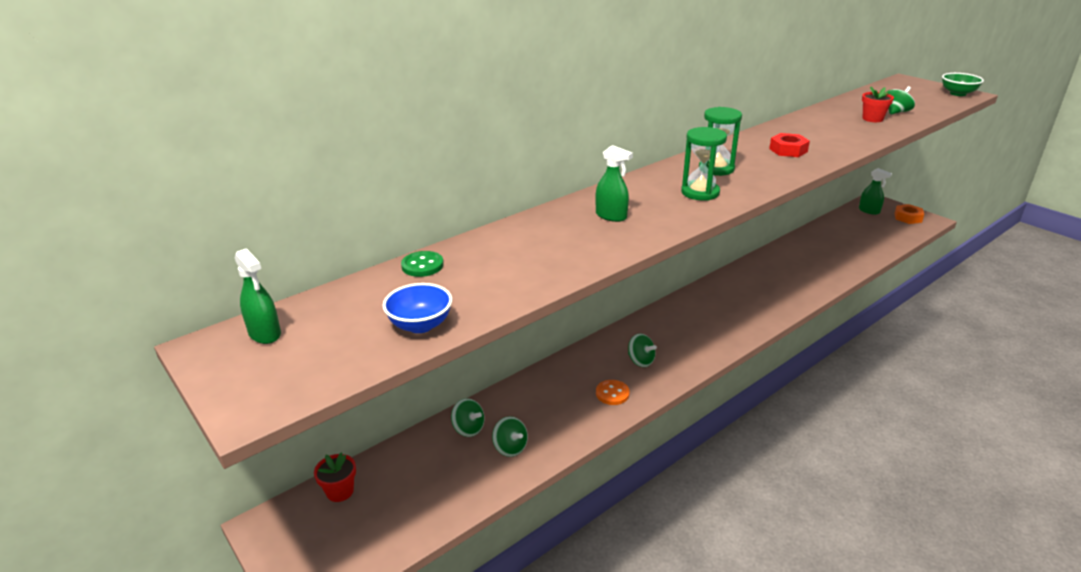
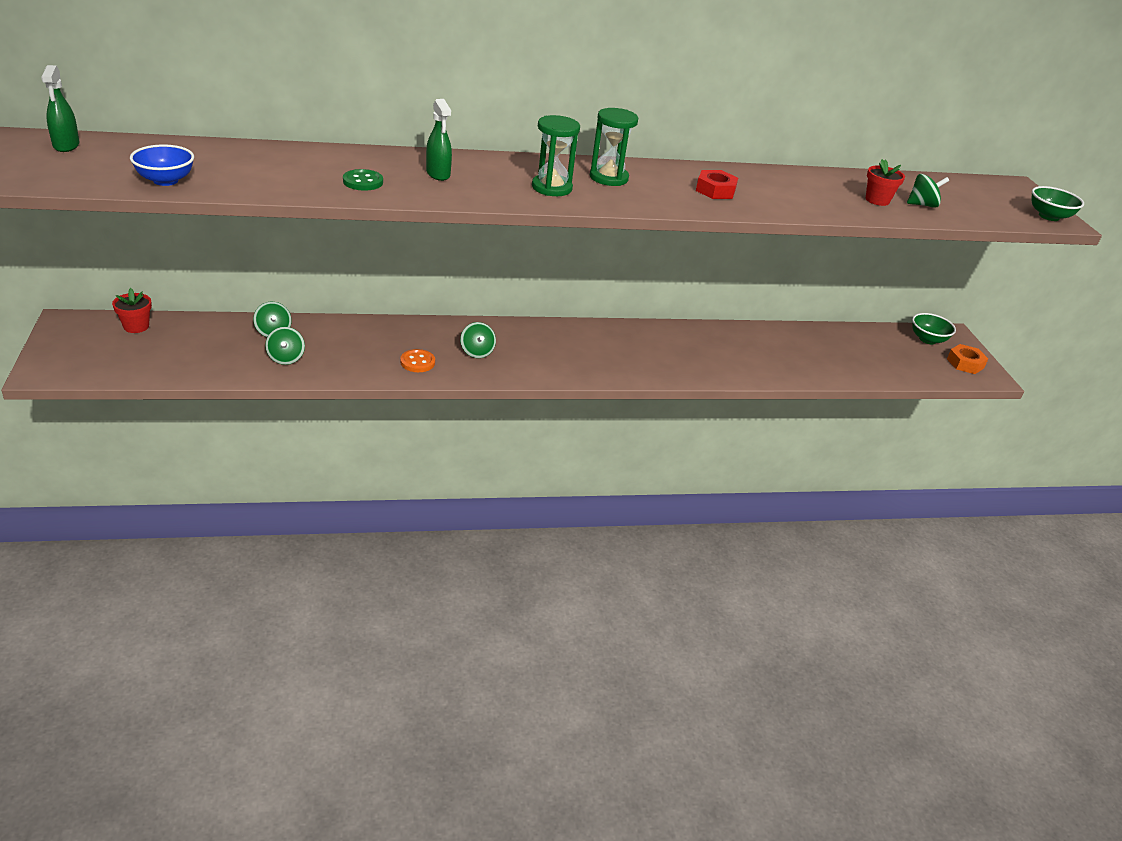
camera: 25 degrees right, 5 degrees up
green button [401,251,444,277] -> green button moved to [343,169,383,191]
green spray bottle [859,168,892,215] -> green bowl [912,313,956,344]

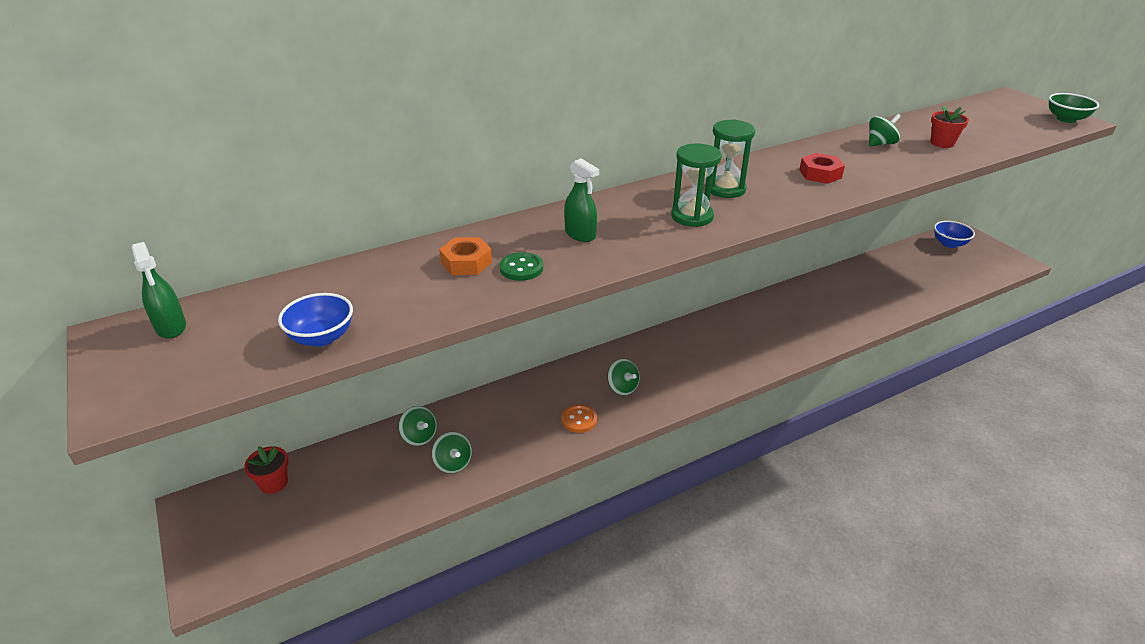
camera: 15 degrees left, 0 degrees up
green spinning top [907,174,949,208] -> green spinning top moved to [869,114,901,147]
green bowl [912,313,956,344] -> blue bowl [934,221,975,248]
orange nut [947,344,988,374] -> orange nut moved to [439,237,492,275]

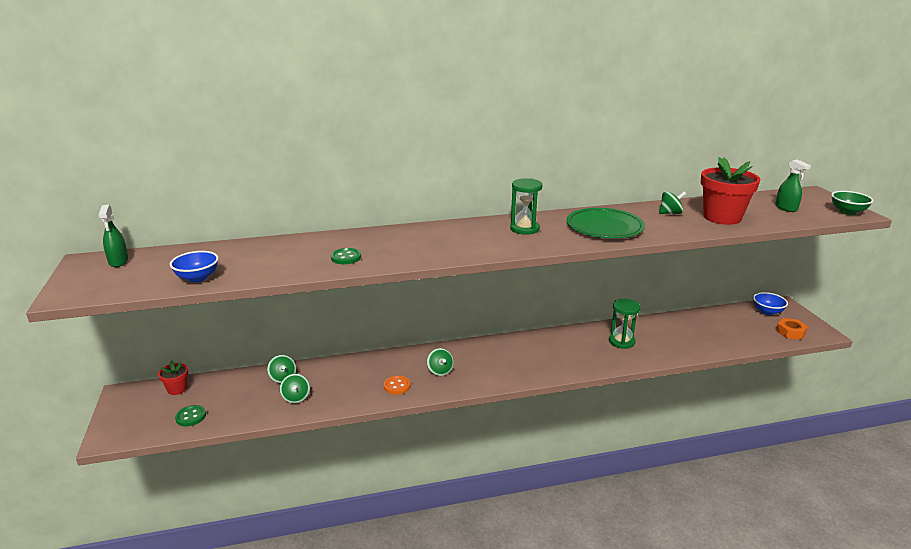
camera: 15 degrees right, 10 degrees down
orange nut [439,237,492,275] -> orange nut moved to [776,318,808,340]
green spray bottle [564,158,599,242] -> green spray bottle moved to [775,159,811,212]
green hourglass [671,144,722,227] -> green hourglass moved to [609,299,640,349]
red nut [799,153,845,184] -> green plate [566,208,645,238]
red flower pot [930,105,969,148] -> red flower pot [701,157,761,225], size x2.01
none -> green button [175,405,206,427]

